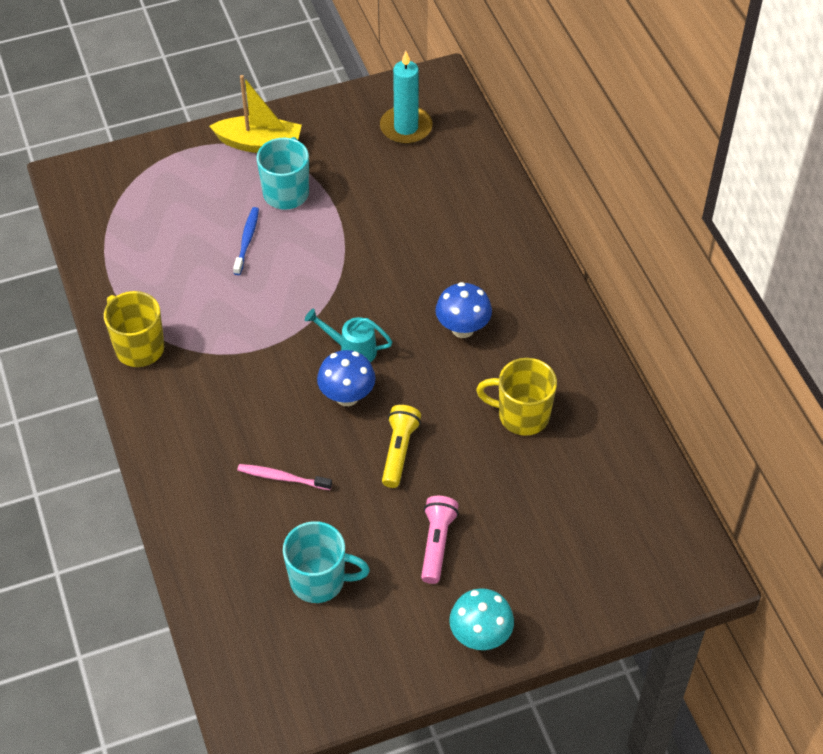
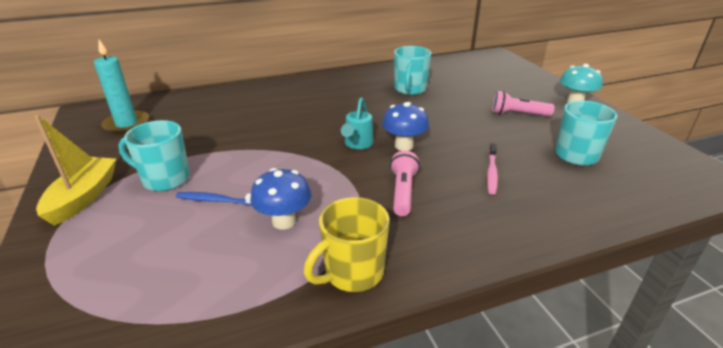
camera: 90 degrees left, 20 degrees down
yellow flashlight [382,405,421,488] -> none
blue mushroom [435,282,492,338] -> blue mushroom moved to [250,168,311,229]
yellow mug [476,358,557,436] -> turquoise mug [394,46,431,95]
none -> pink flashlight [390,151,420,216]

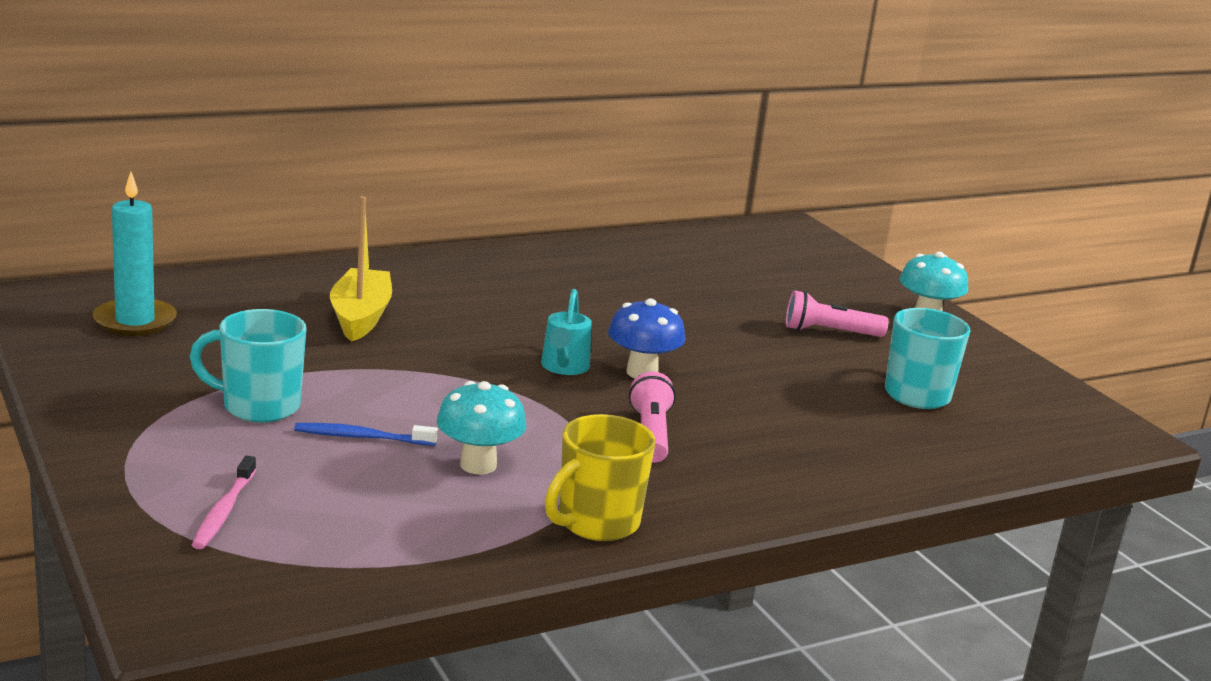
camera: 10 degrees left, 10 degrees down
yellow boat [34,115,116,226] -> yellow boat moved to [330,196,392,342]
blue mushroom [250,168,311,229] -> turquoise mushroom [437,381,526,474]
turquoise mug [394,46,431,95] -> none
pink toothbrush [487,143,498,195] -> pink toothbrush moved to [192,456,256,549]

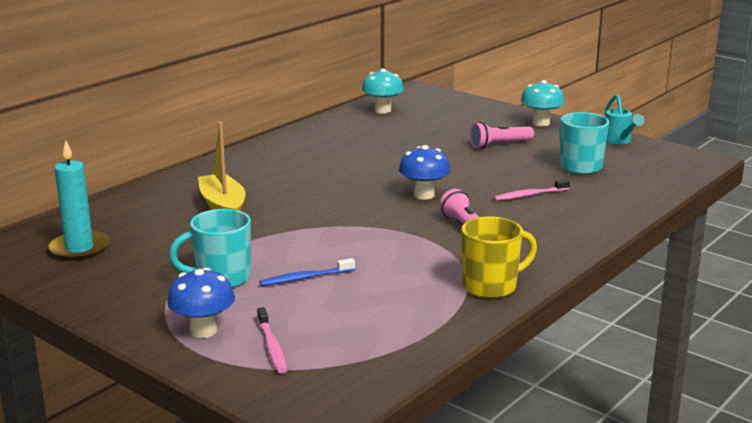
camera: 20 degrees left, 0 degrees up
turquoise mushroom [437,381,526,474] -> turquoise mushroom moved to [362,69,404,114]
turquoise watering can [541,289,592,375] -> turquoise watering can moved to [605,94,645,144]
yellow mug [545,414,655,541] -> yellow mug turned 135 degrees counterclockwise [461,216,537,299]
none -> blue mushroom [167,268,235,338]
none -> pink toothbrush [493,179,570,201]

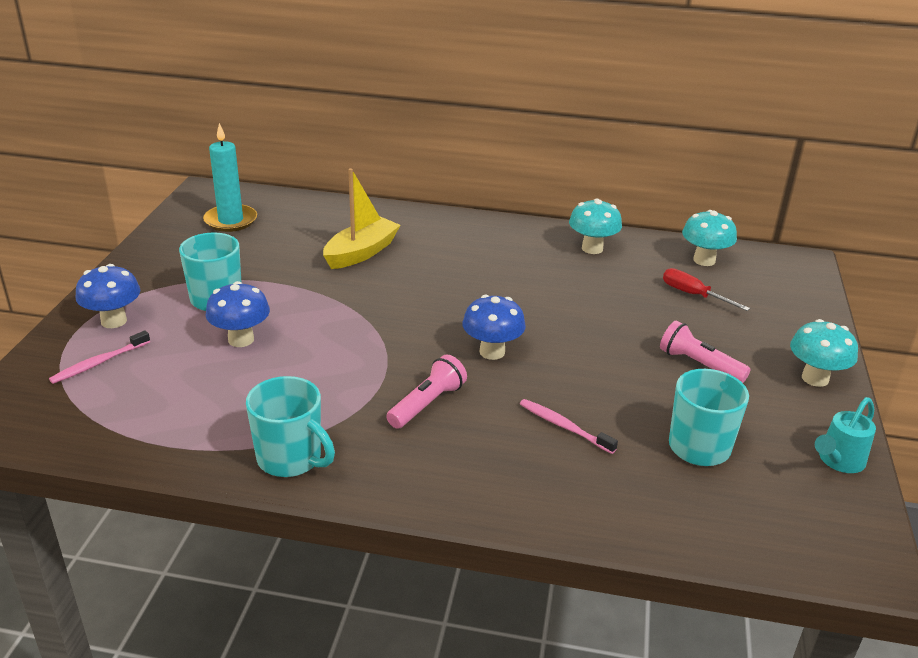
camera: 60 degrees right, 10 degrees up
blue toothbrush [260,258,355,286] -> blue mushroom [205,281,270,347]
yellow mug [461,216,537,299] -> turquoise mug [246,376,335,477]
none -> turquoise mushroom [569,199,622,254]
none -> red screwdriver [663,268,750,311]

